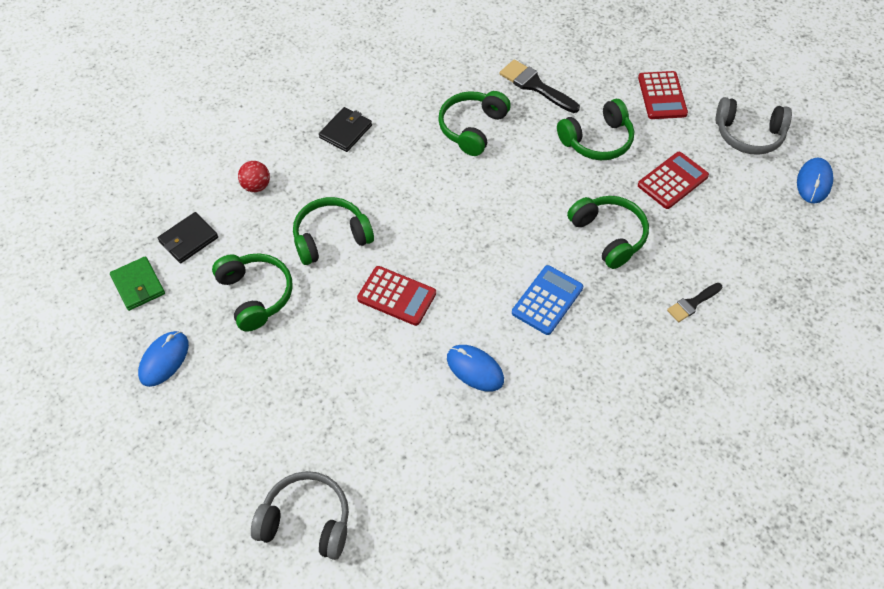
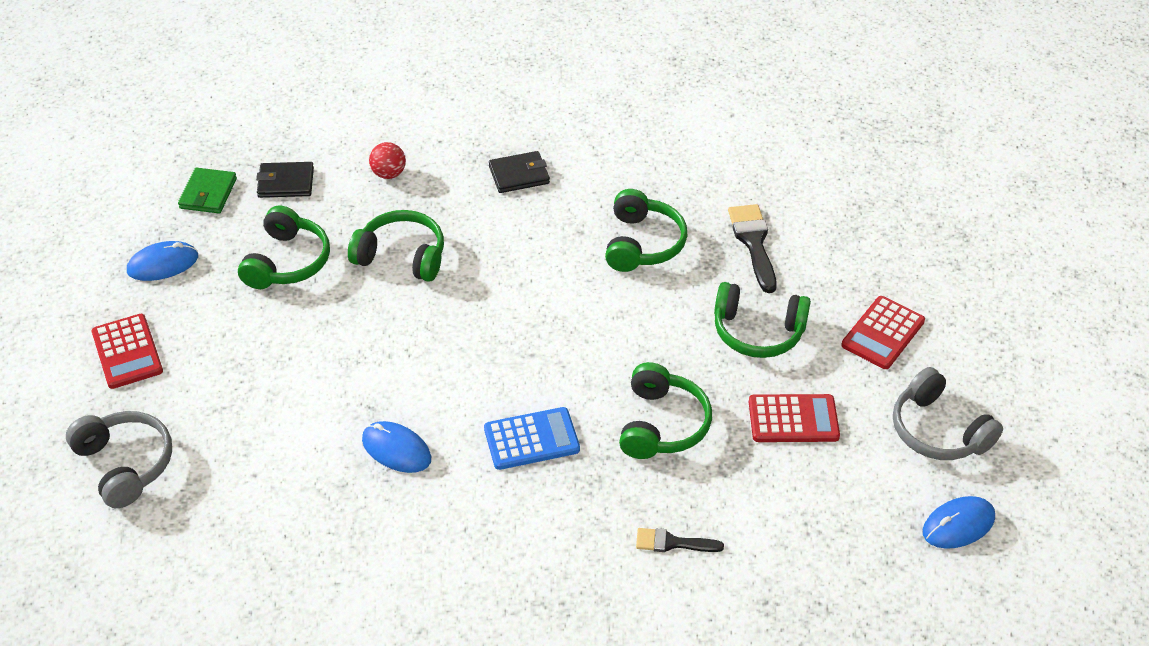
camera: 40 degrees right, 10 degrees down
red calculator [357,266,436,326] -> red calculator moved to [92,314,163,389]
green headphones [438,91,511,156] -> green headphones turned 120 degrees clockwise [605,189,688,272]
blue mouse [447,345,504,392] -> blue mouse turned 45 degrees counterclockwise [362,421,431,473]

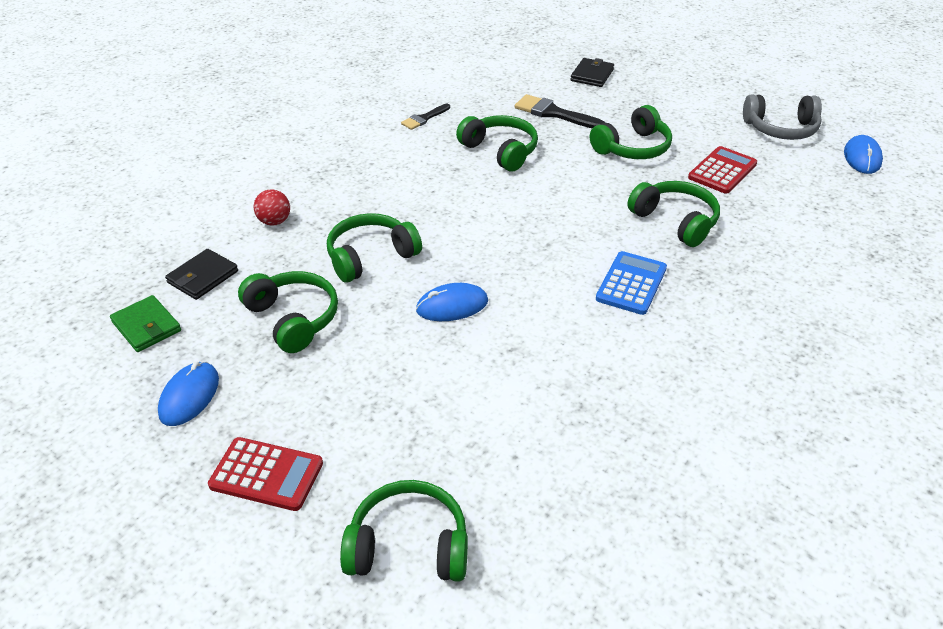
camera: 50 degrees left, 5 degrees down
grey headphones [66,411,172,508] -> green headphones [340,480,468,582]
blue mouse [362,421,431,473] -> blue mouse moved to [416,283,488,321]
black wallet [489,151,550,193] -> black wallet moved to [570,58,614,87]
black brush [636,528,724,552] -> black brush moved to [401,104,450,130]
red calculator [841,296,925,369] -> none

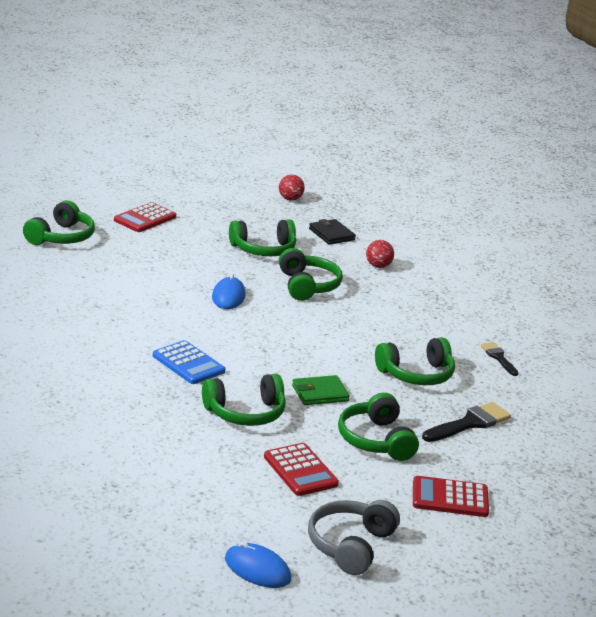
camera: 110 degrees right, 15 degrees down
green wallet [110,295,181,352] -> green wallet moved to [292,375,350,405]
blue mouse [158,362,219,426] -> none
black wallet [570,58,614,87] -> none
none -> red ball [279,175,305,201]
none -> red calculator [413,476,489,517]

